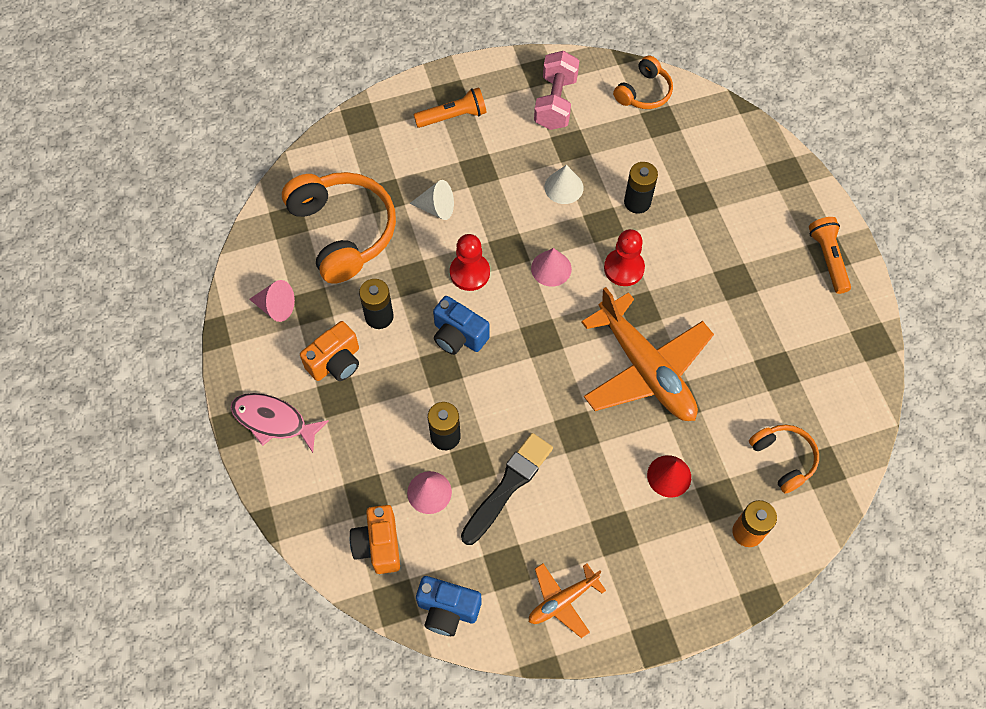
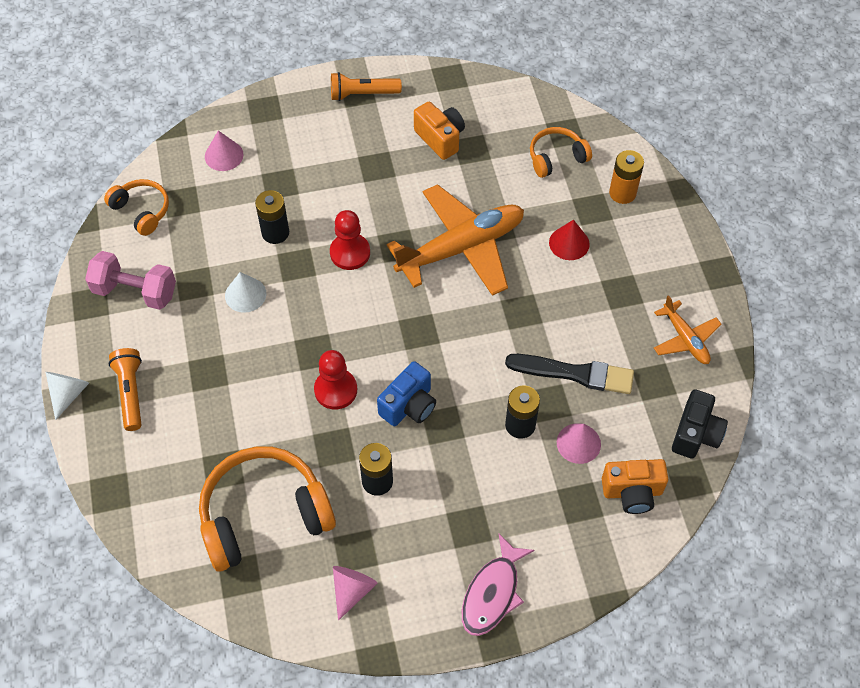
camera: 85 degrees left, 5 degrees down
orange camera [300,321,359,381] -> orange camera moved to [414,102,465,160]
white cone [410,180,454,220] -> white cone moved to [46,372,89,420]
blue camera [416,576,482,636] -> black camera [672,389,728,459]
black brush [461,433,553,545] -> black brush turned 150 degrees clockwise [505,354,634,394]
pink cone [531,248,572,287] -> pink cone moved to [205,130,244,171]

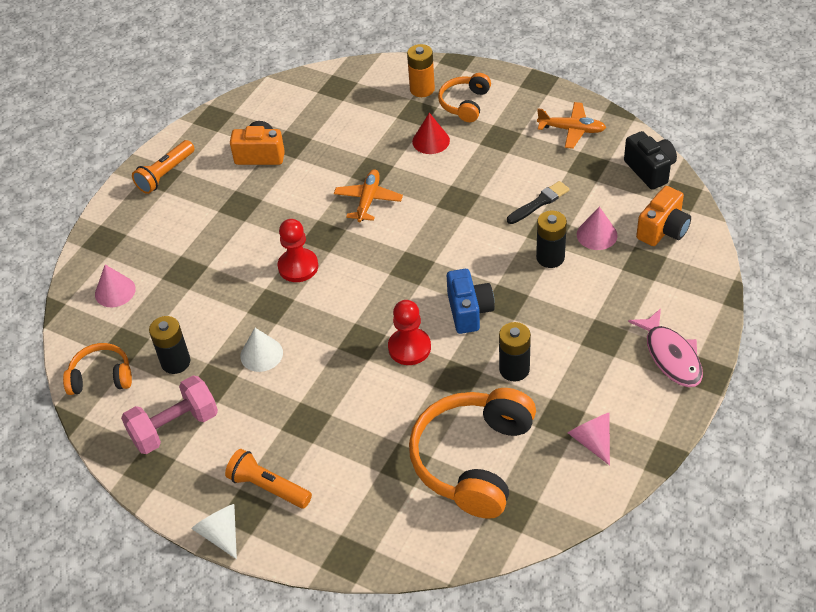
camera: 45 degrees left, 10 degrees down
black battery [255,190,289,244] -> black battery moved to [149,316,190,374]
orange plane [387,184,524,296] -> orange plane [334,169,403,222], size x0.51
black brush [505,354,634,394] -> black brush [507,181,570,224], size x0.64
orange headphones [530,127,592,178] -> orange headphones moved to [438,73,491,122]

